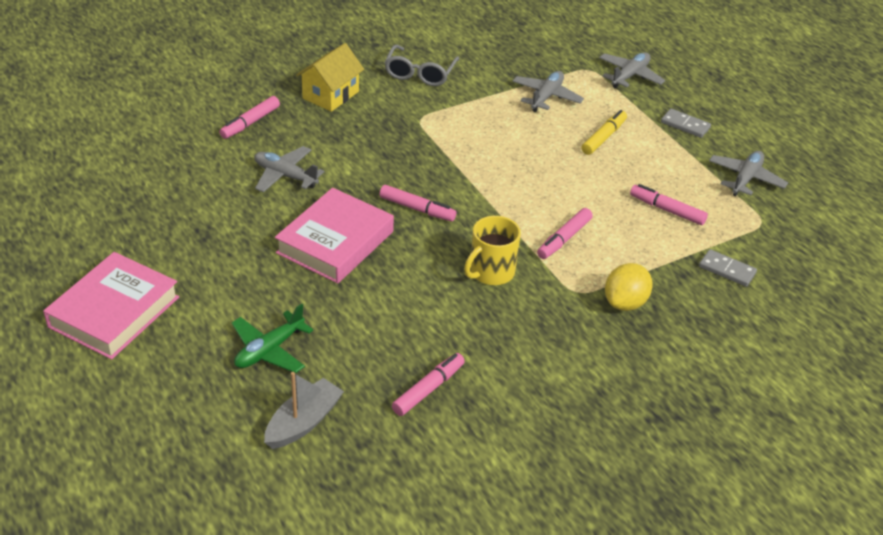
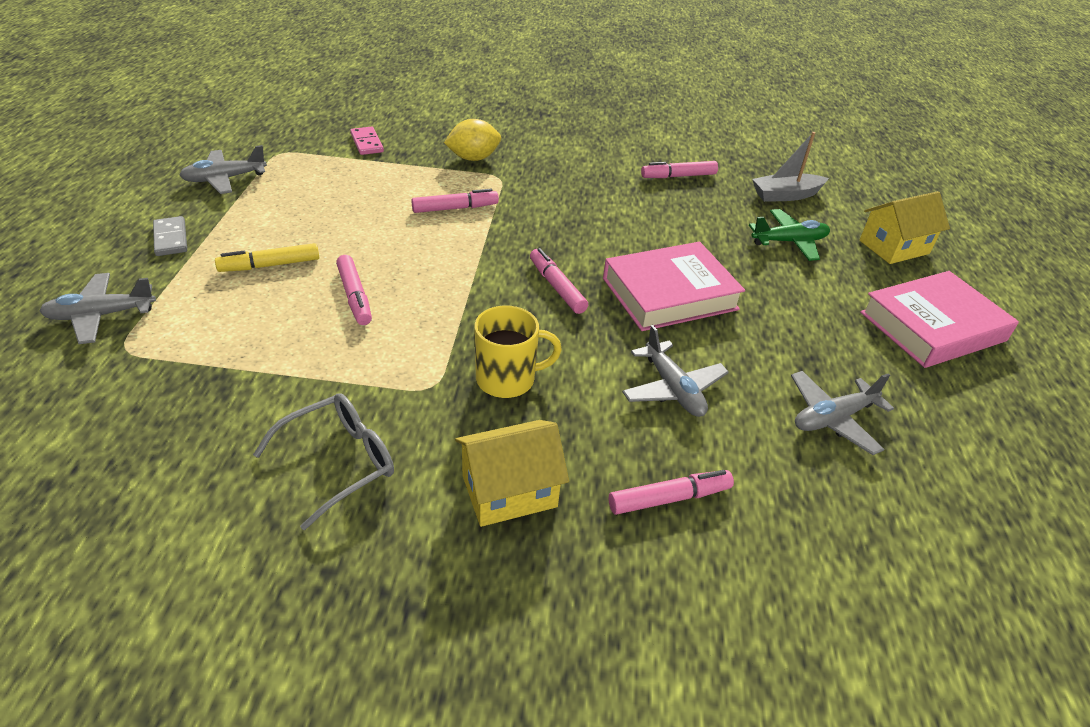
camera: 145 degrees left, 0 degrees up
yellow mug [464,216,521,285] -> yellow mug moved to [474,305,562,398]
grey plane [513,71,584,112] -> grey plane moved to [791,371,894,455]
pink marker [630,184,708,225] -> pink marker moved to [336,255,372,325]
grey domino [699,249,757,287] -> pink domino [350,126,384,155]
none -> yellow house [859,191,950,264]

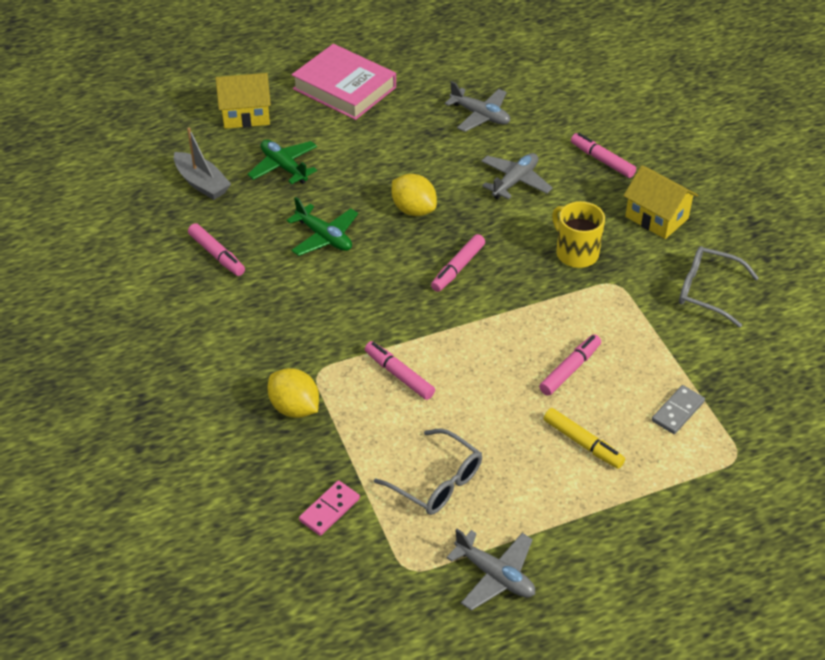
camera: 115 degrees left, 5 degrees up
grey plane [39,273,156,344] -> none
grey domino [153,216,187,256] -> grey domino moved to [652,385,705,434]
pink book [603,242,745,331] -> yellow lemon [392,174,437,216]
yellow house [859,191,950,264] -> yellow house turned 45 degrees counterclockwise [216,73,271,129]
none -> green plane [286,197,358,256]
none -> grey glasses [374,429,482,515]

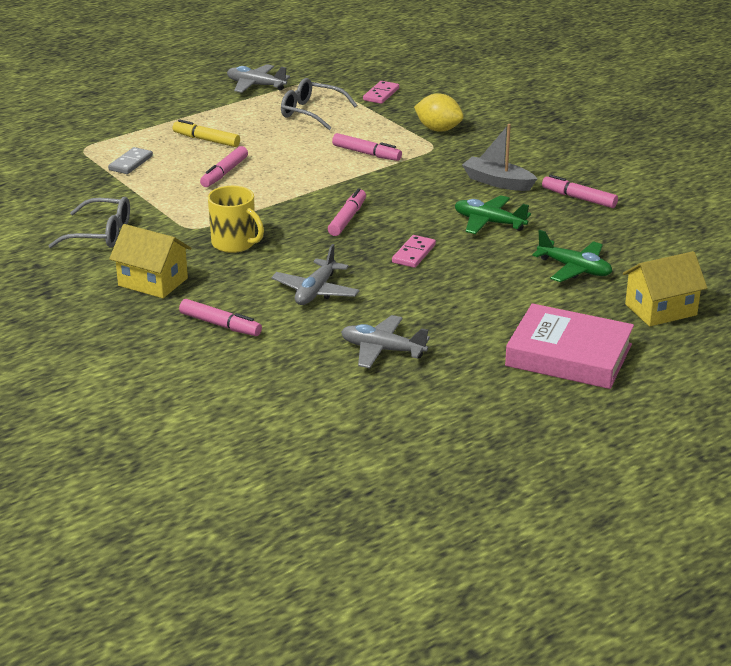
camera: 165 degrees right, 15 degrees down
grey boat [174,128,231,200] -> grey boat moved to [462,124,537,191]
yellow lemon [392,174,437,216] -> pink domino [392,235,436,268]

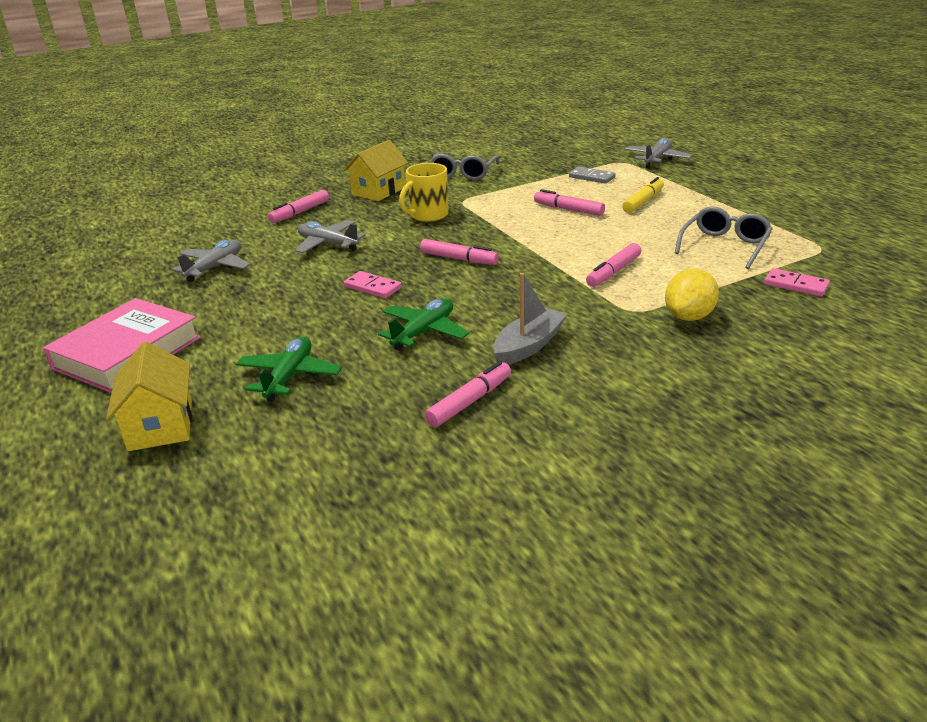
camera: 100 degrees right, 0 degrees up
grey plane [227,64,290,93] -> grey plane moved to [625,138,693,168]
green plane [532,230,612,282] -> green plane turned 150 degrees clockwise [236,337,342,402]

